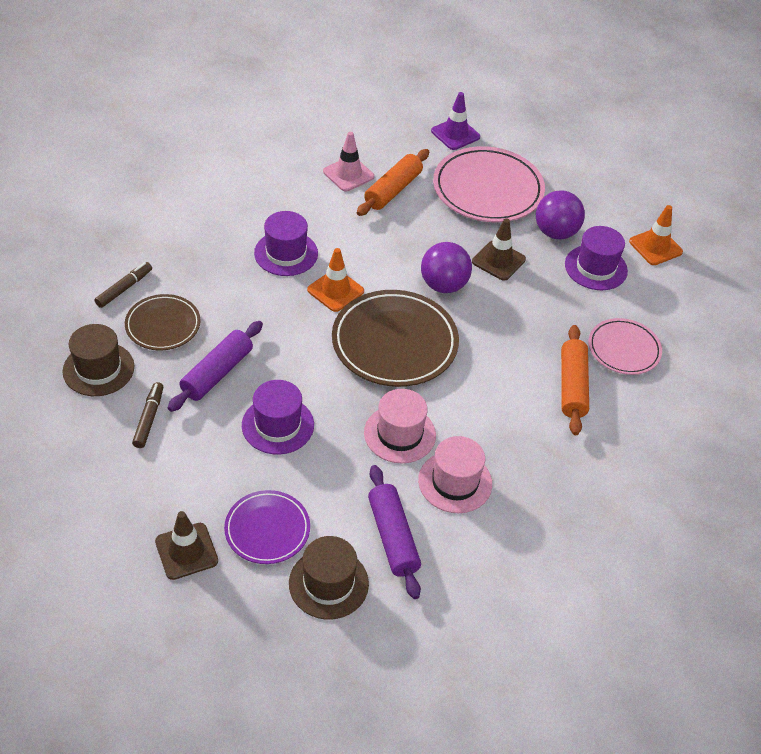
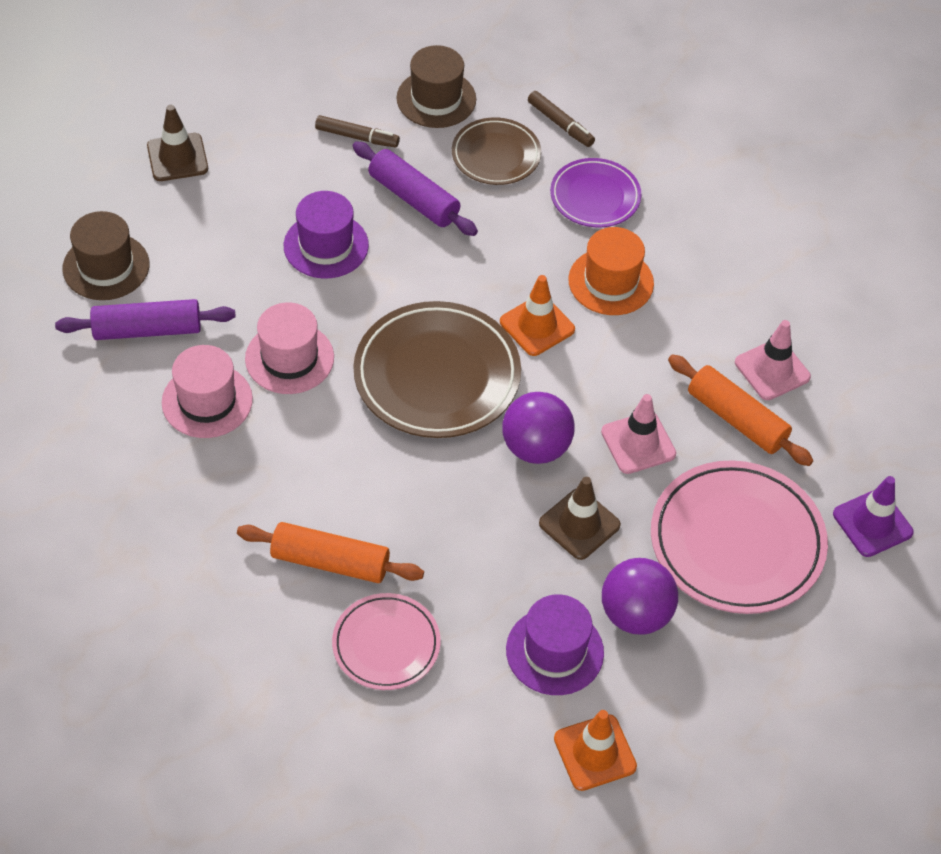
camera: 100 degrees right, 5 degrees up
purple plate [224,490,310,564] -> purple plate moved to [550,158,641,227]
purple hat [254,211,318,276] -> orange hat [568,227,654,315]
none -> pink traffic cone [601,394,676,474]

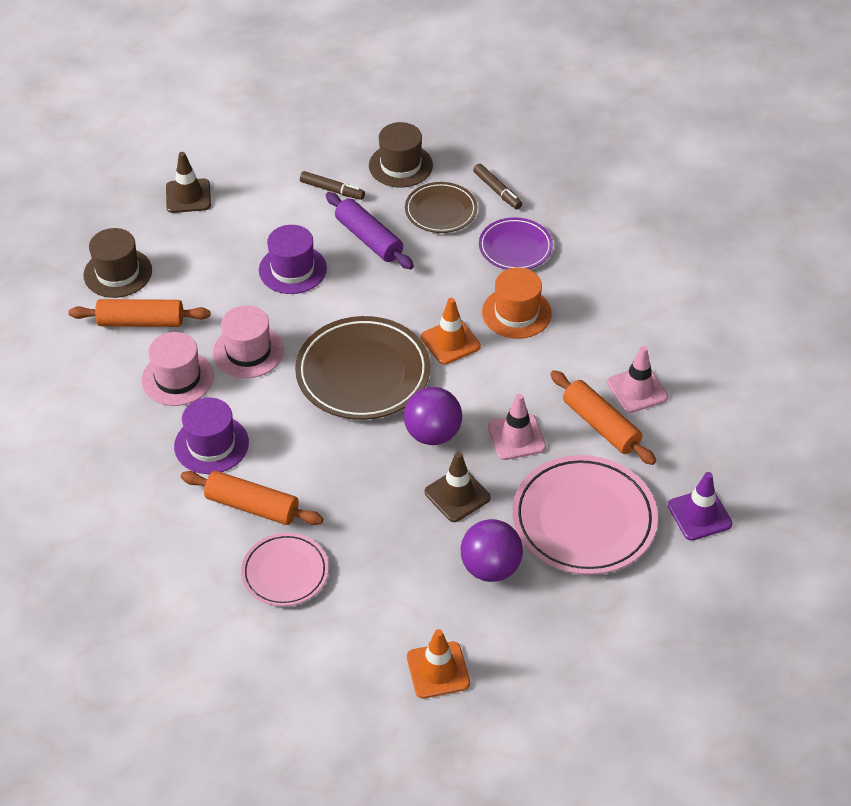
camera: 10 degrees right, 5 degrees down
purple rolling pin [55,299,236,340] -> orange rolling pin [69,299,210,327]
purple hat [506,594,604,695] -> purple hat moved to [174,397,249,474]

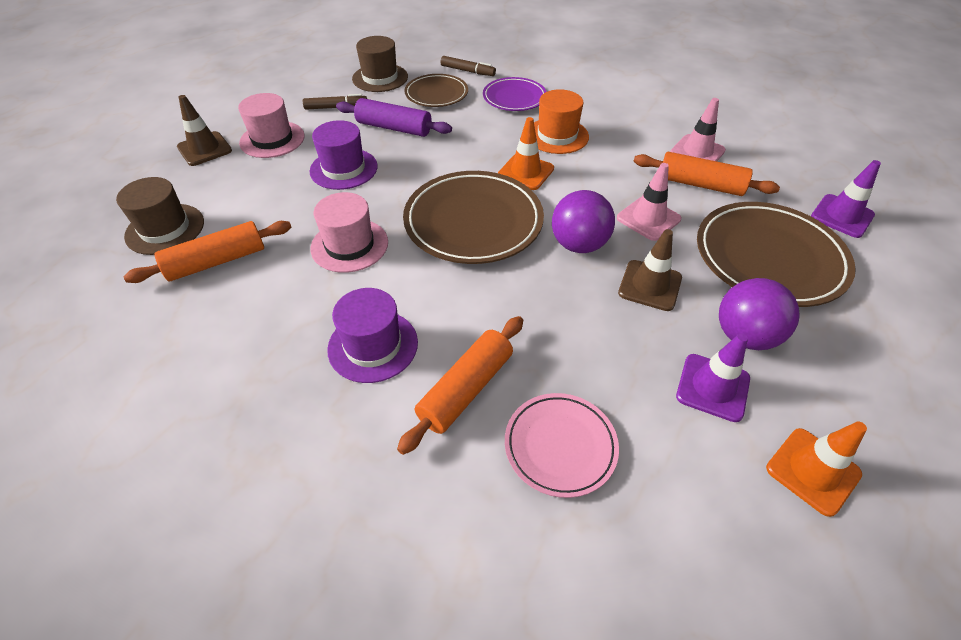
camera: 30 degrees left, 0 degrees up
pink hat [142,332,214,406] -> pink hat moved to [238,93,305,158]
orange rolling pin [181,471,323,525] -> orange rolling pin turned 45 degrees counterclockwise [397,316,523,455]
pink plate [512,455,658,575] -> brown plate [697,202,856,307]
none -> purple traffic cone [676,333,750,422]

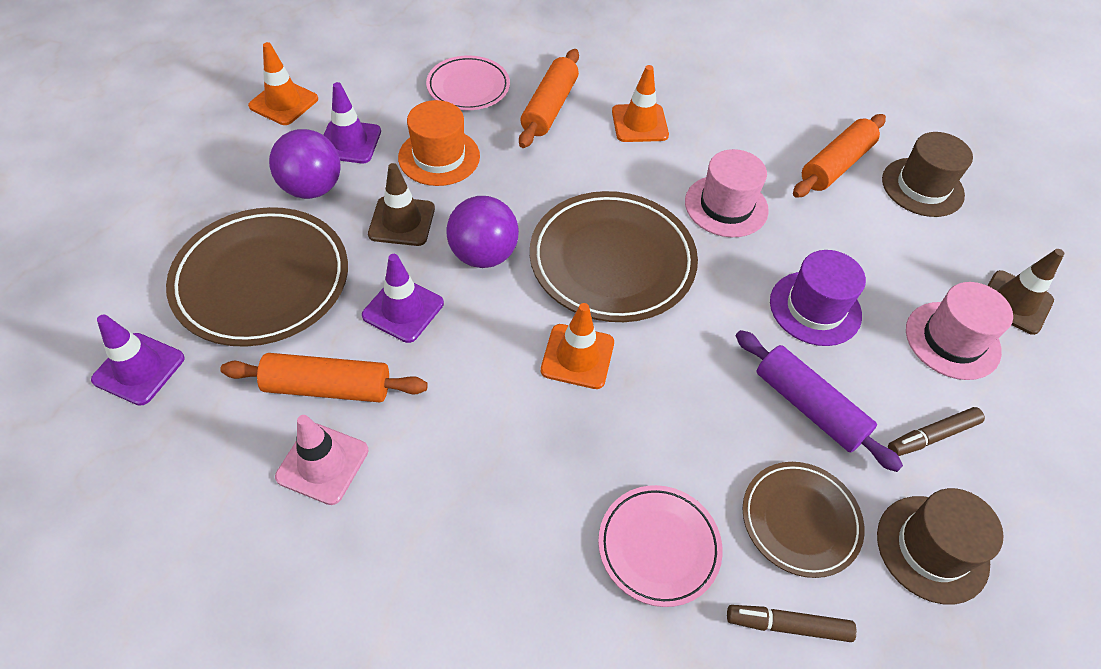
camera: 160 degrees right, 5 degrees up
purple hat [327,288,418,383] -> orange traffic cone [612,65,669,142]
purple rolling pin [336,98,452,137] -> purple rolling pin turned 45 degrees clockwise [736,330,903,472]
purple plate [483,77,547,111] -> pink plate [598,485,723,607]
orange hat [534,89,589,154] -> orange hat moved to [398,100,480,186]
pink traffic cone [617,163,681,241] -> purple traffic cone [362,254,444,343]

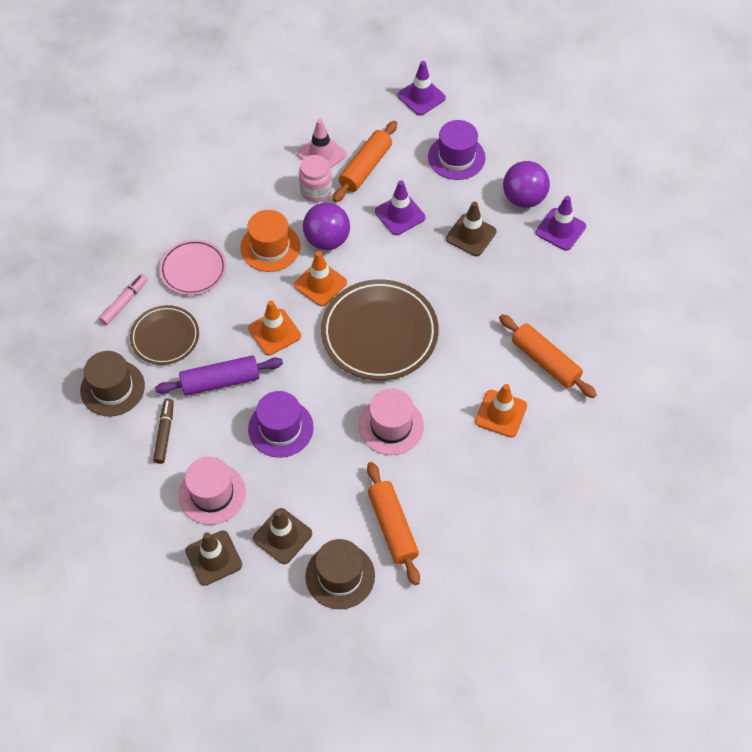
camera: 120 degrees right, 5 degrees up
brown plate [166,207,348,347] -> purple hat [428,120,485,180]
orange traffic cone [248,42,318,125] -> orange traffic cone moved to [248,301,301,355]
orange hat [398,100,480,186] -> orange hat moved to [240,210,300,272]
pink plate [426,55,510,110] -> none
purple ball [446,196,519,268] -> purple ball moved to [303,203,350,250]
brown marker [727,605,857,642] -> pink marker [99,274,148,325]
none -> brown traffic cone [253,508,312,564]
none -> pink jar [299,155,332,202]

